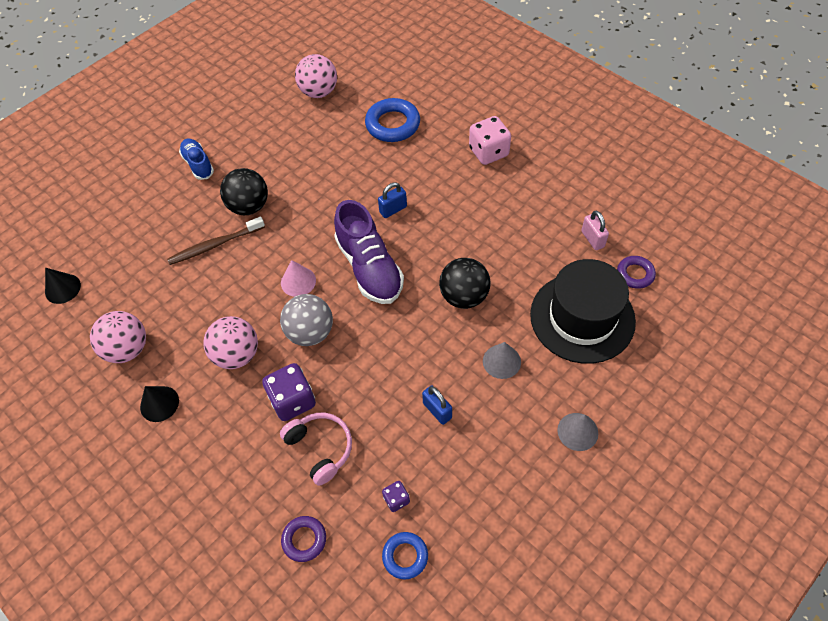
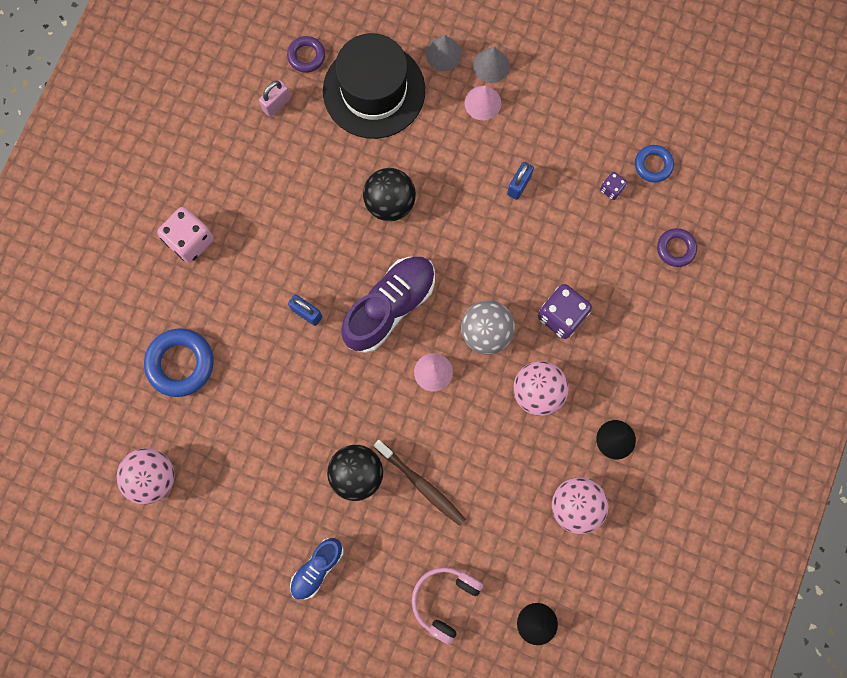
camera: 115 degrees left, 20 degrees up
pink headphones [280,413,352,486] -> pink headphones moved to [412,567,483,645]
grey cone [483,342,521,379] -> grey cone moved to [426,35,462,71]
none -> pink cone [465,85,501,120]

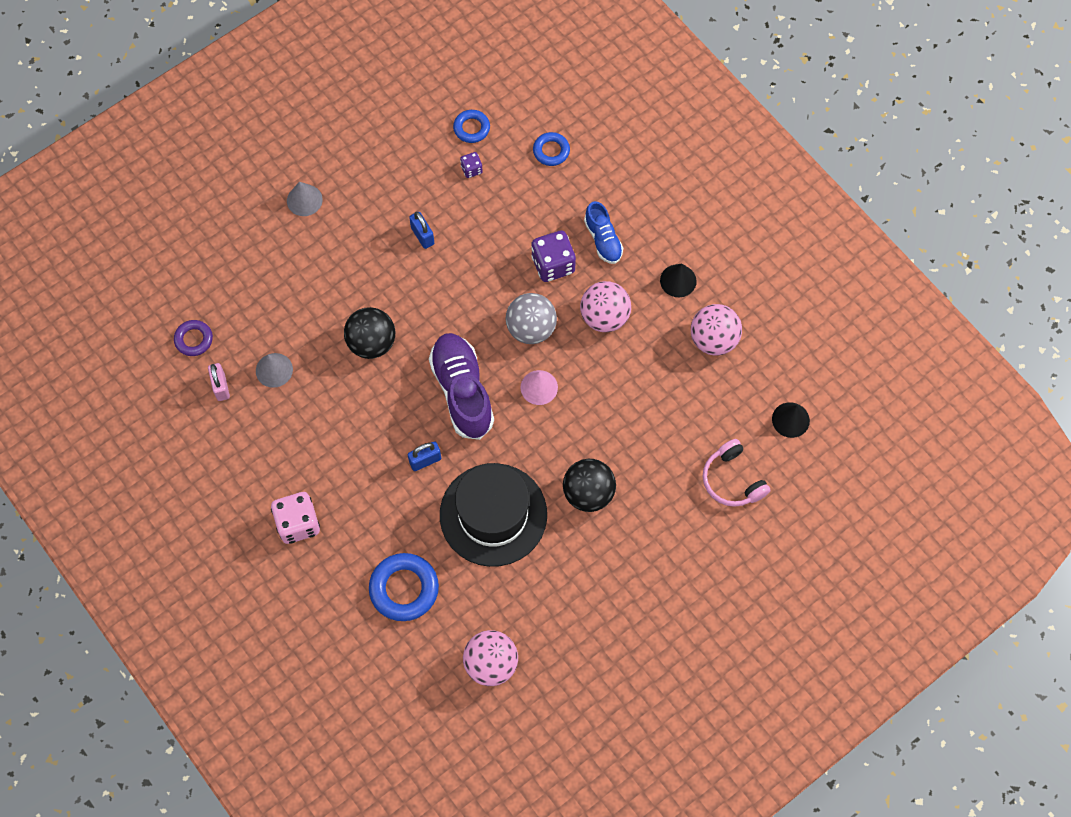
camera: 60 degrees left, 10 degrees down
blue shoe [290,538,344,600] -> blue shoe moved to [584,201,623,264]
black hat [323,33,425,139] -> black hat moved to [440,463,547,567]
brown toothbrush [374,440,466,526] -> none
grey cone [426,35,462,71] -> grey cone moved to [256,353,293,388]
pink cone [465,85,501,120] -> none
purple ring [657,228,697,267] -> blue ring [533,132,570,166]

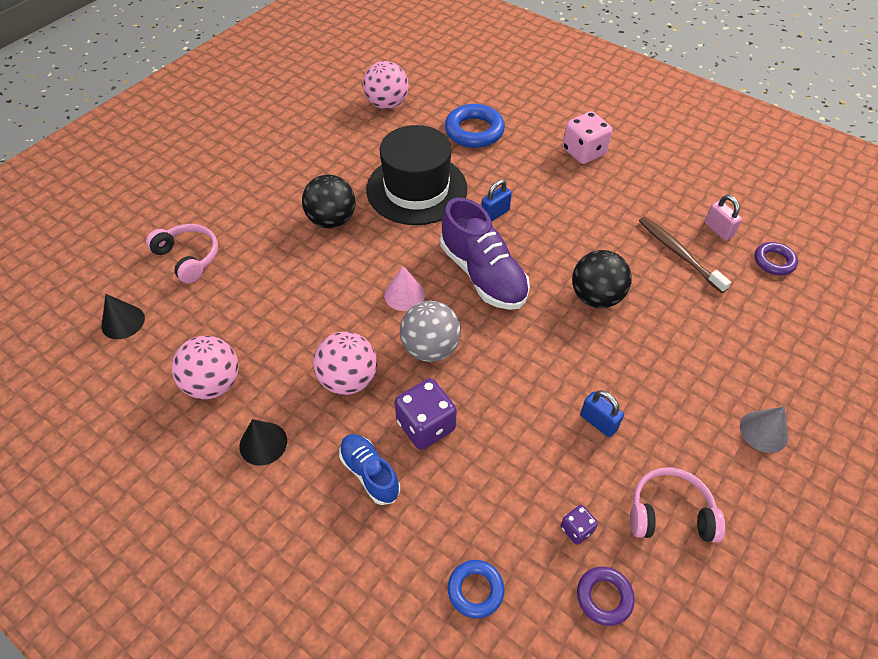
camera: 165 degrees right, 15 degrees down
grey cone [256,353,293,388] -> brown toothbrush [639,216,731,293]
blue ring [453,110,490,143] -> purple ring [577,567,635,626]
none -> pink headphones [630,467,725,543]

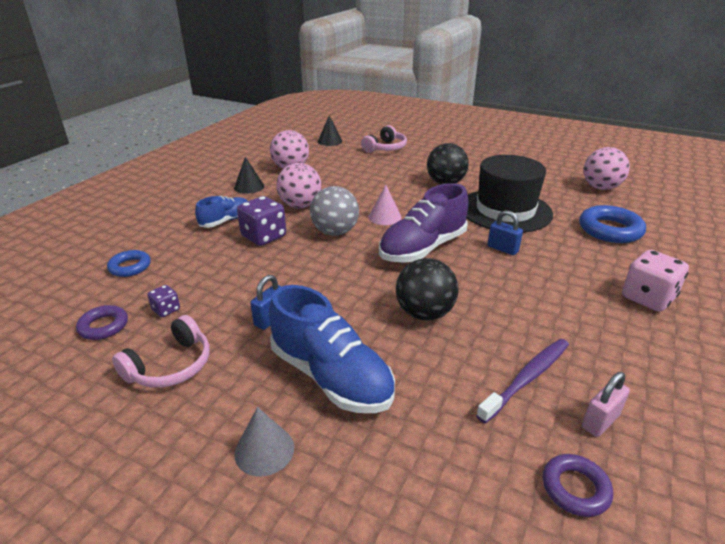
camera: 80 degrees right, 20 degrees down
pink headphones [630,467,725,543] -> pink headphones turned 45 degrees clockwise [112,315,210,388]
brown toothbrush [639,216,731,293] -> purple toothbrush [476,339,569,423]
none -> blue shoe [269,285,395,413]

